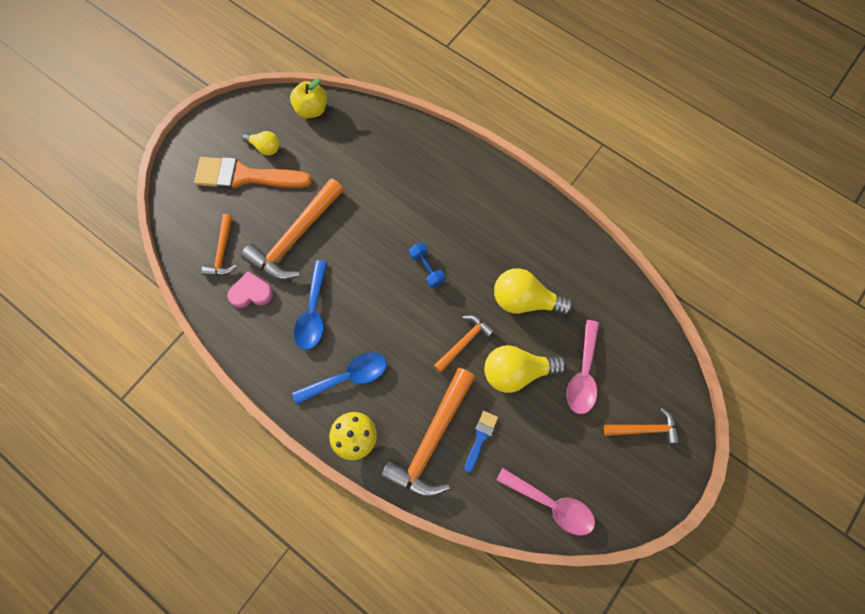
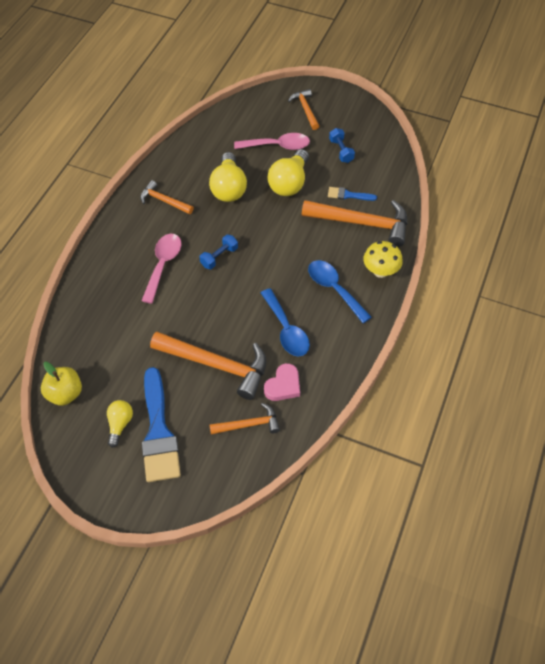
camera: 105 degrees left, 15 degrees down
orange brush [194,157,312,189] -> blue brush [142,367,181,482]
pink heart [227,271,273,308] -> pink heart turned 120 degrees counterclockwise [264,363,300,401]
blue spoon [294,260,328,350] -> blue spoon turned 75 degrees clockwise [261,289,310,356]
orange hammer [434,315,495,372] -> orange hammer moved to [140,180,194,214]
yellow light bulb [484,345,567,393] -> yellow light bulb turned 45 degrees clockwise [268,149,309,196]
pink spoon [496,468,595,536] -> pink spoon moved to [141,234,181,304]
none -> blue dumbbell [329,128,355,163]

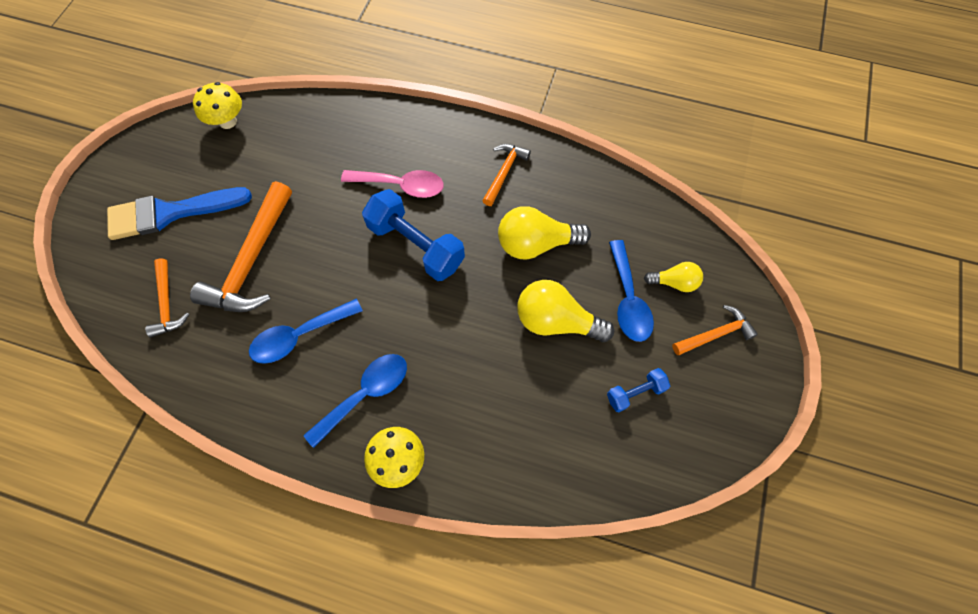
camera: 85 degrees right, 10 degrees up
yellow apple [41,362,82,406] -> yellow mushroom [193,82,242,129]
yellow light bulb [107,400,133,448] -> yellow light bulb moved to [644,262,703,292]
blue dumbbell [199,235,238,269] -> blue dumbbell [362,189,465,281], size x1.94
pink spoon [234,133,310,150] -> blue spoon [609,240,654,342]
pink heart [264,363,300,401] -> none
orange hammer [302,200,407,247] -> none
blue brush [328,187,377,201] -> none

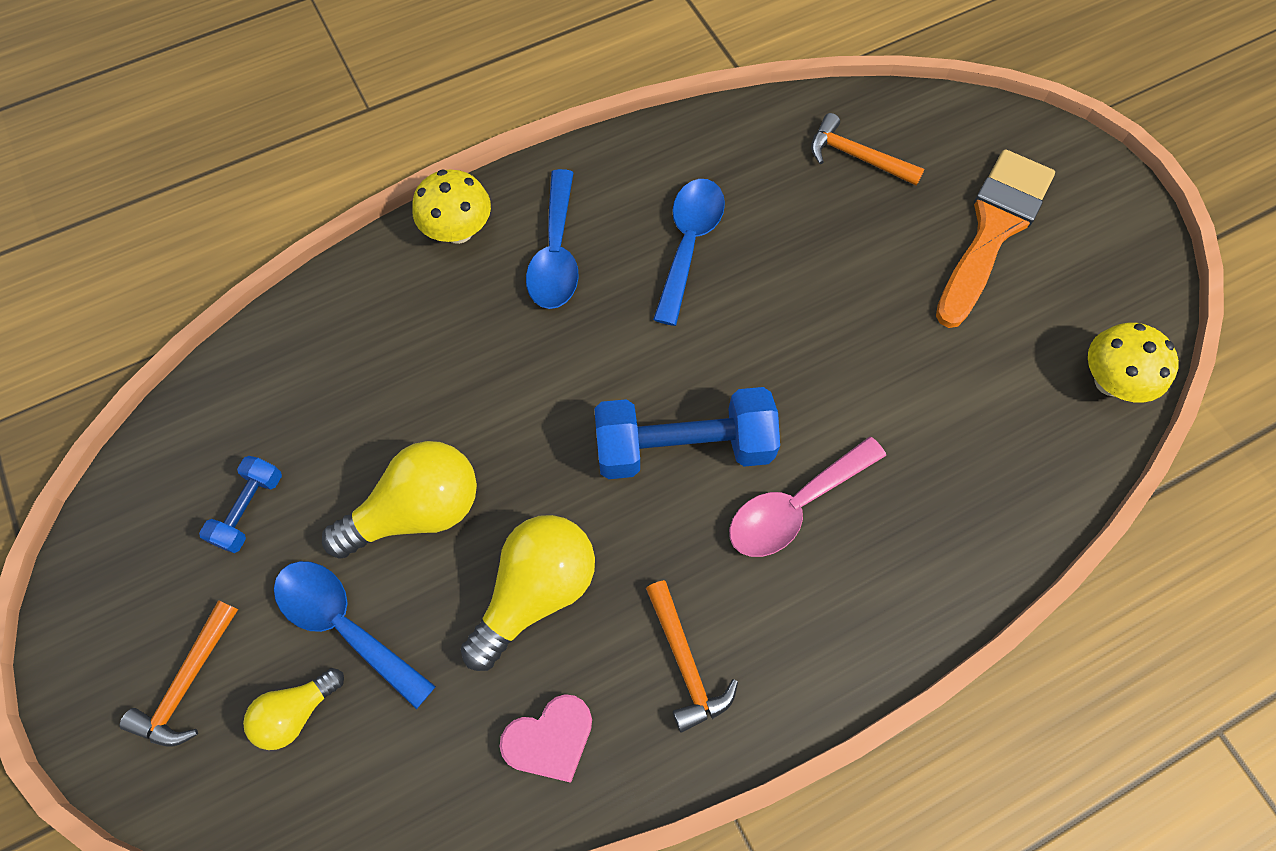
camera: 135 degrees right, 0 degrees up
blue brush [107,187,252,240] -> orange brush [936,149,1055,328]
orange hammer [190,181,292,312] -> none
none -> pink heart [500,694,592,783]

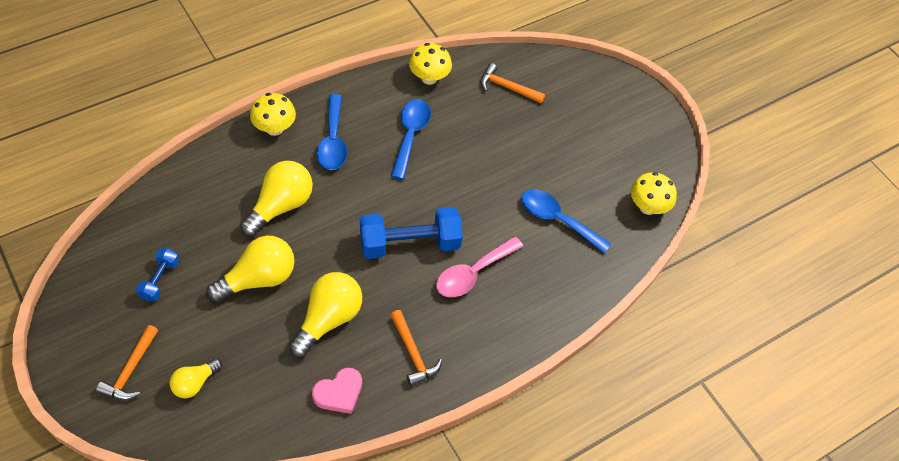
camera: 10 degrees left, 10 degrees down
blue spoon [274,561,436,709] -> blue spoon moved to [521,189,611,253]
orange brush [936,149,1055,328] -> none
none -> yellow light bulb [240,161,313,237]
none -> yellow mushroom [409,43,452,85]

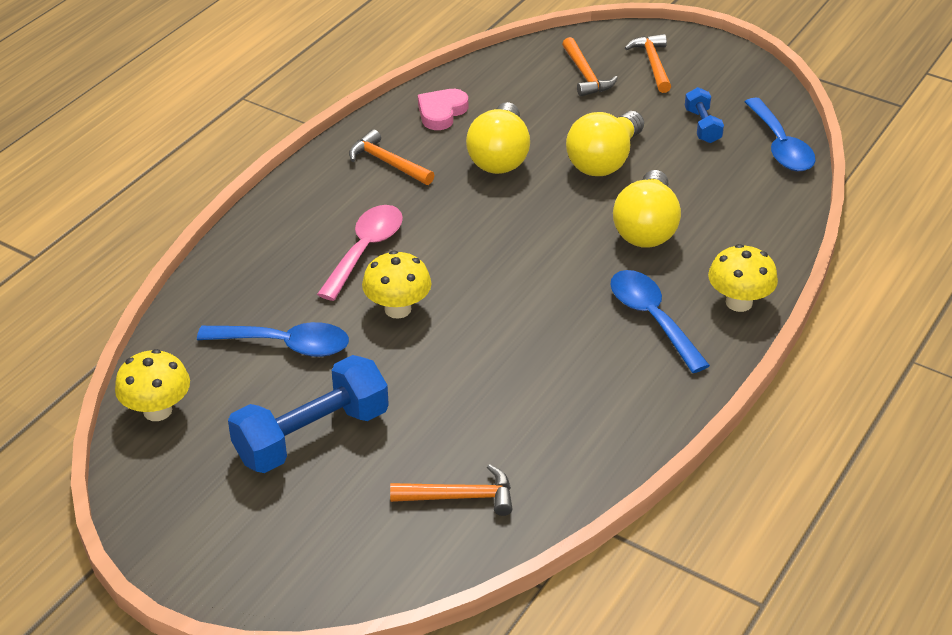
camera: 160 degrees right, 15 degrees down
yellow light bulb [170,358,222,398] -> orange hammer [562,37,618,96]
blue dumbbell [360,207,463,259] -> blue dumbbell moved to [228,355,389,473]
blue spoon [391,99,431,180] -> blue spoon moved to [745,98,816,171]
yellow mushroom [409,43,452,85] -> yellow mushroom moved to [362,251,432,319]

